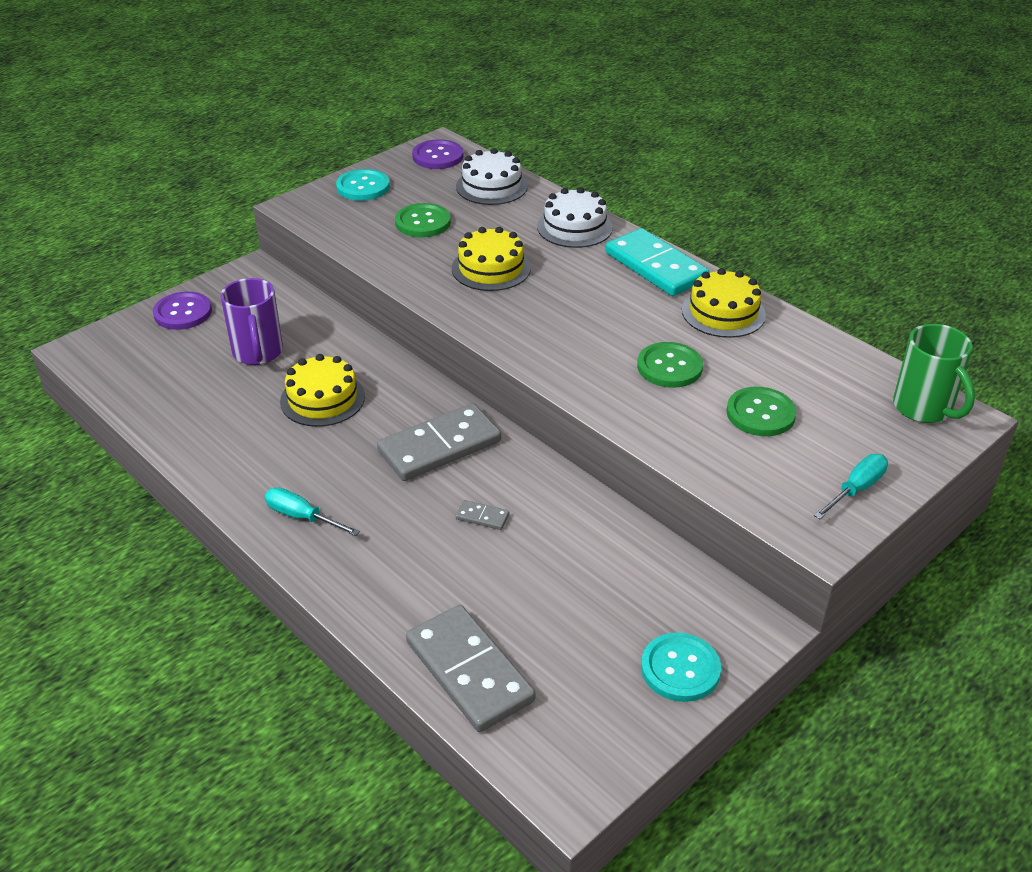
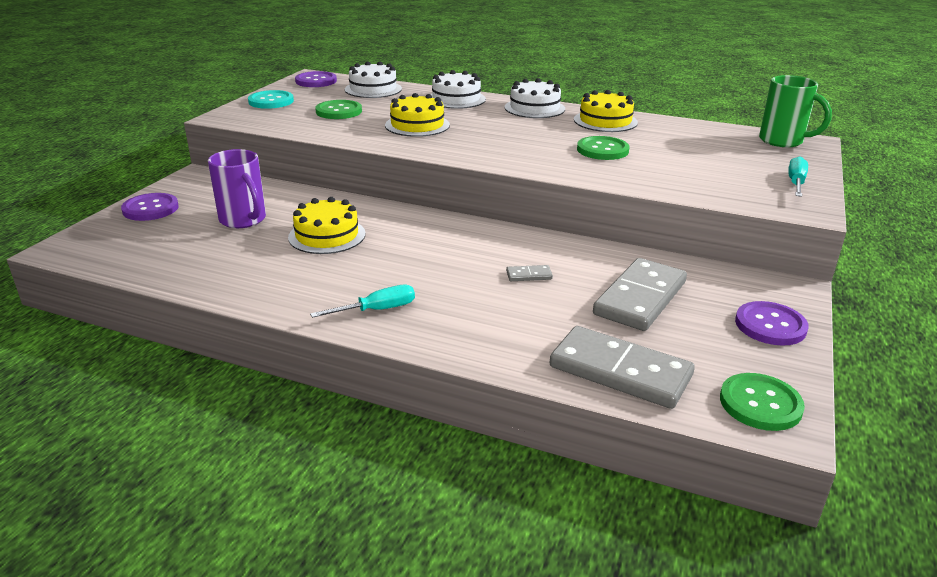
camera: 25 degrees left, 10 degrees down
turquoise screwdriver [265,487,360,536] -> turquoise screwdriver turned 150 degrees clockwise [310,285,415,318]
grey domino [377,403,501,481] -> grey domino moved to [593,258,687,331]
turquoise domino [605,228,710,296] -> white cake [505,78,565,118]
turquoise button [641,633,721,702] -> purple button [735,301,809,346]
green button [726,387,797,436] -> green button moved to [720,373,805,431]

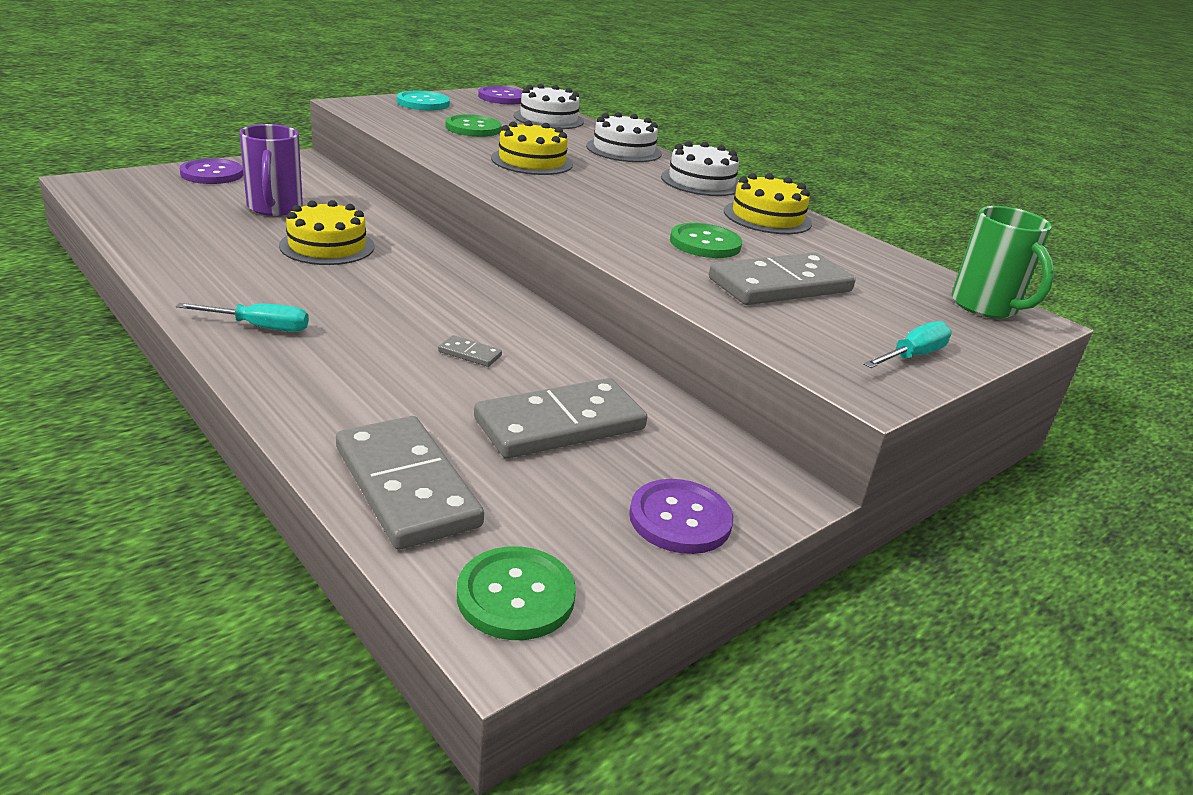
camera: 25 degrees right, 0 degrees up
none -> grey domino [709,252,856,305]

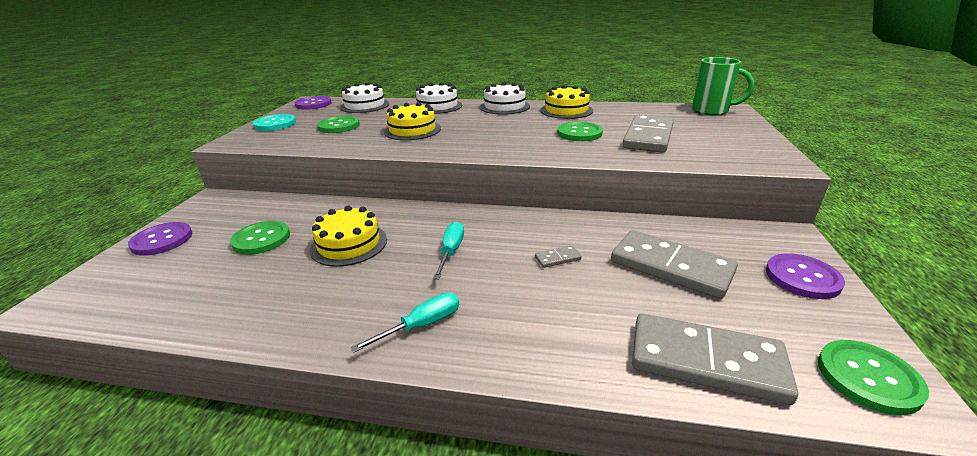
camera: 35 degrees left, 0 degrees up
purple mug [239,124,303,216] -> green button [230,221,290,255]
grey domino [474,378,647,459] -> grey domino turned 75 degrees counterclockwise [611,230,738,299]
turquoise screwdriver [863,321,952,368] -> turquoise screwdriver moved to [433,221,464,279]

